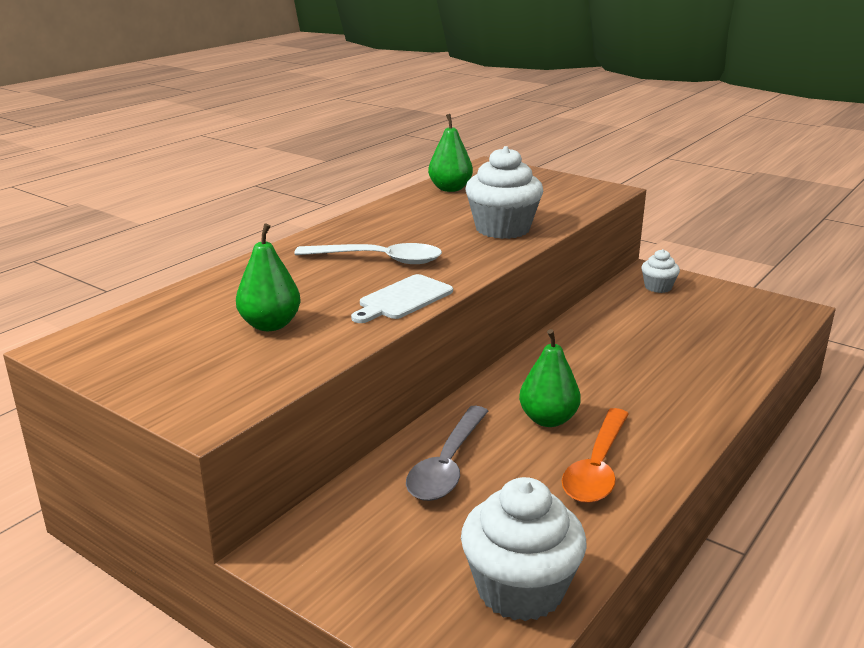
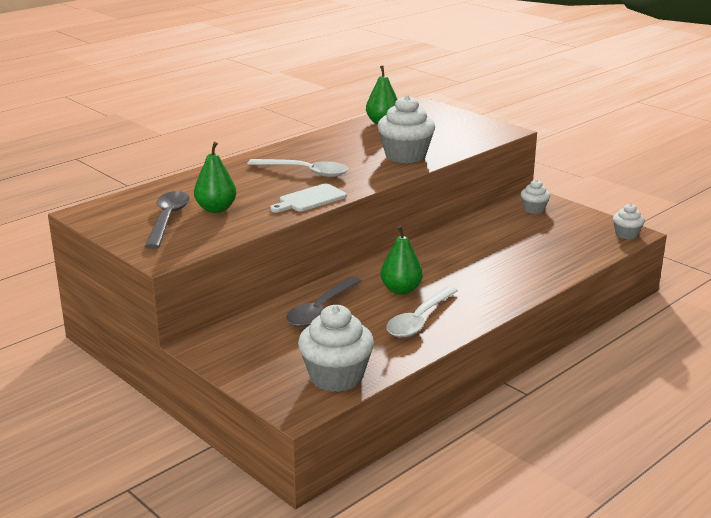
camera: 10 degrees right, 0 degrees up
orange spoon [562,408,629,503] -> white spoon [386,286,458,337]
none -> grey spoon [145,191,189,249]
none -> white cupcake [613,204,645,239]

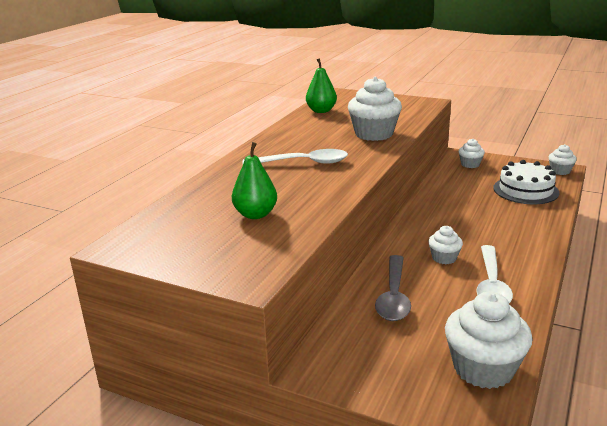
camera: 20 degrees left, 0 degrees up
grey spoon [145,191,189,249] -> none
white cutting board [270,184,347,212] -> none
green pear [381,226,423,295] -> white cupcake [428,226,463,265]
none -> white cake [493,160,560,204]

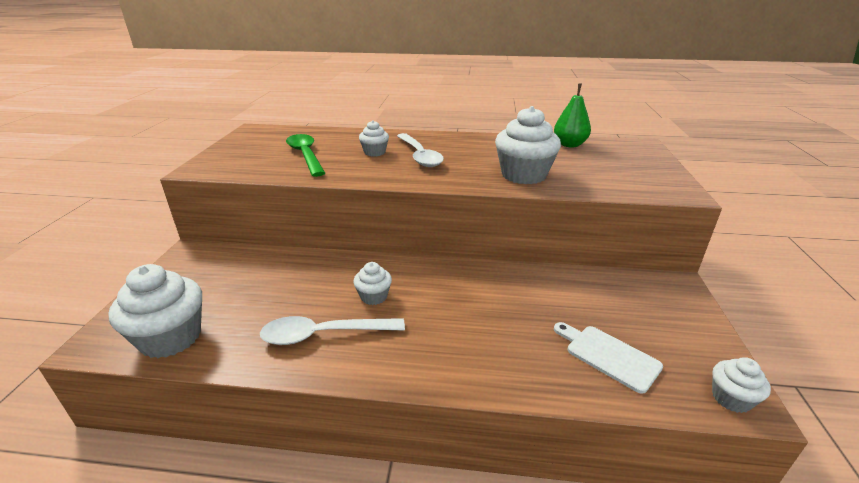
camera: 70 degrees right, 5 degrees up
green pear [232,142,277,219] -> green spoon [286,134,325,177]
grey spoon [375,255,411,321] -> none
white cupcake [459,139,485,168] -> white cupcake moved to [359,120,389,156]
white cake [493,160,560,204] -> white cutting board [554,322,663,394]

